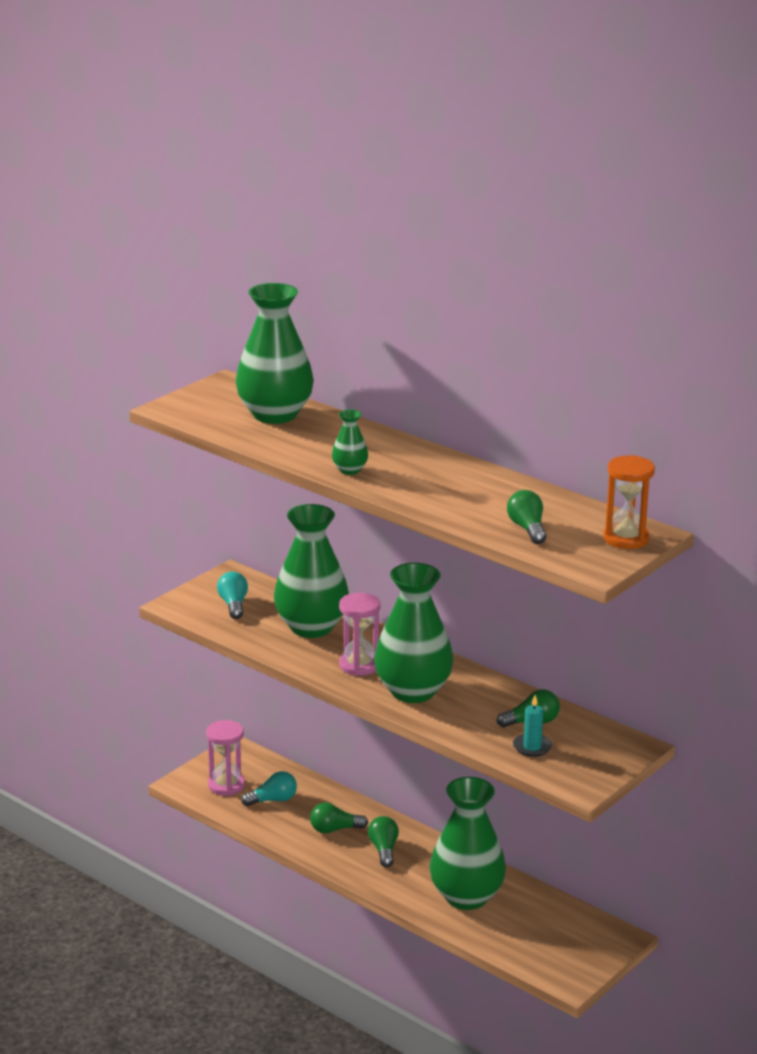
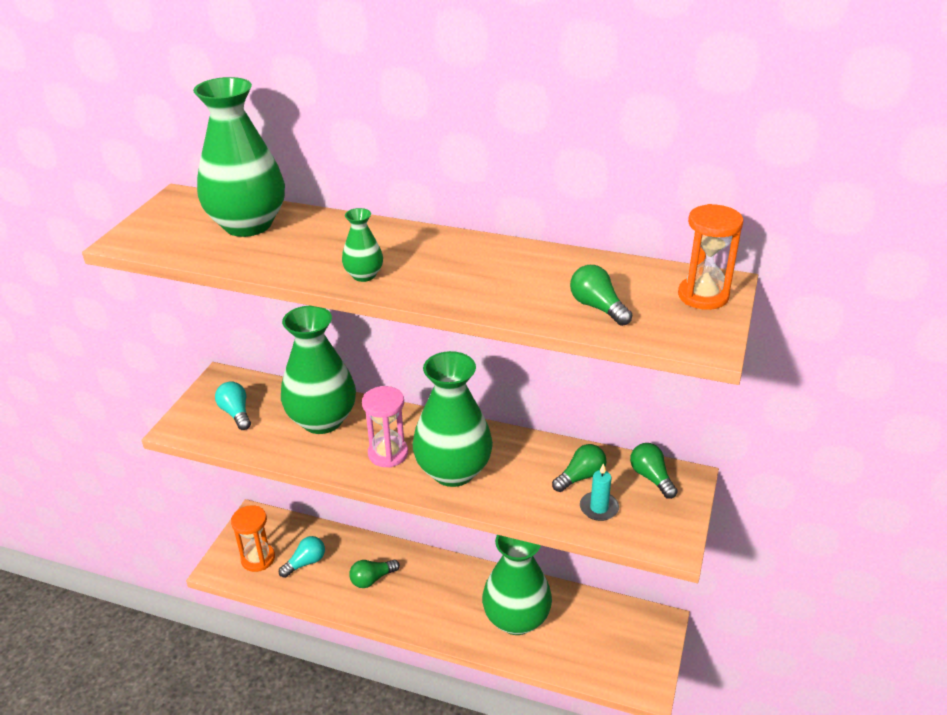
camera: 20 degrees left, 10 degrees up
pink hourglass [206,720,245,796] -> orange hourglass [231,505,275,572]
green light bulb [368,816,399,867] -> green light bulb moved to [630,443,678,499]

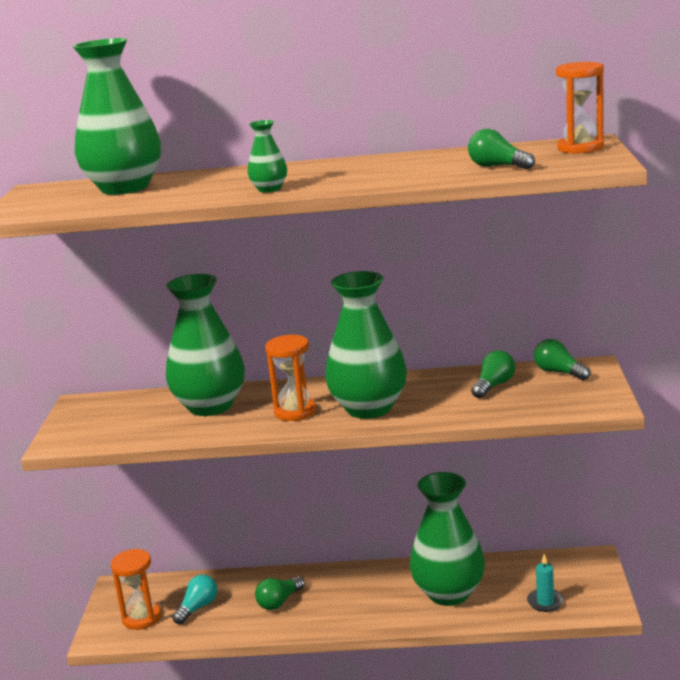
camera: 15 degrees left, 15 degrees down
turquoise light bulb [215,381,251,430] -> none
pink hourglass [362,386,408,468] -> orange hourglass [265,335,316,421]
turquoise candle [580,463,619,521] -> turquoise candle moved to [527,554,564,612]

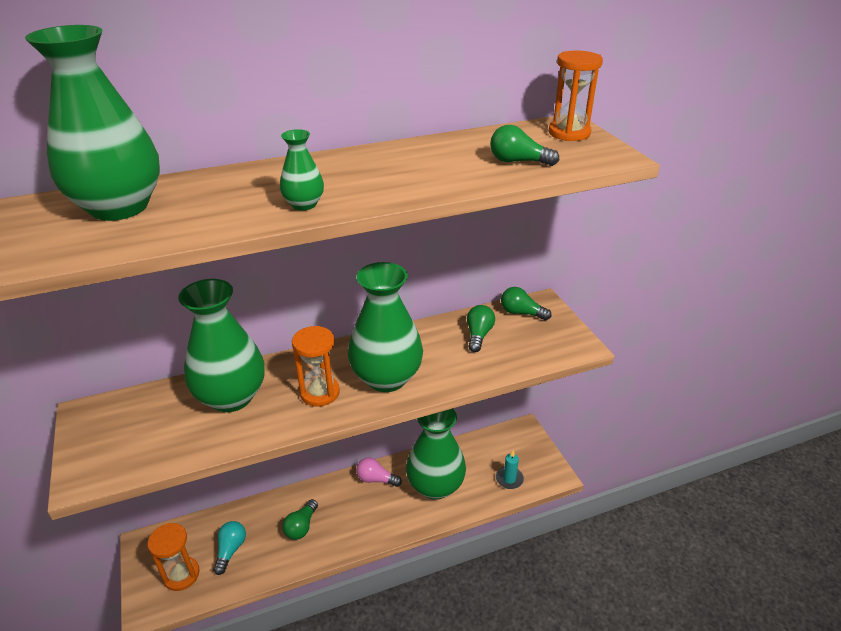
camera: 25 degrees left, 15 degrees up
none -> pink light bulb [356,457,402,487]

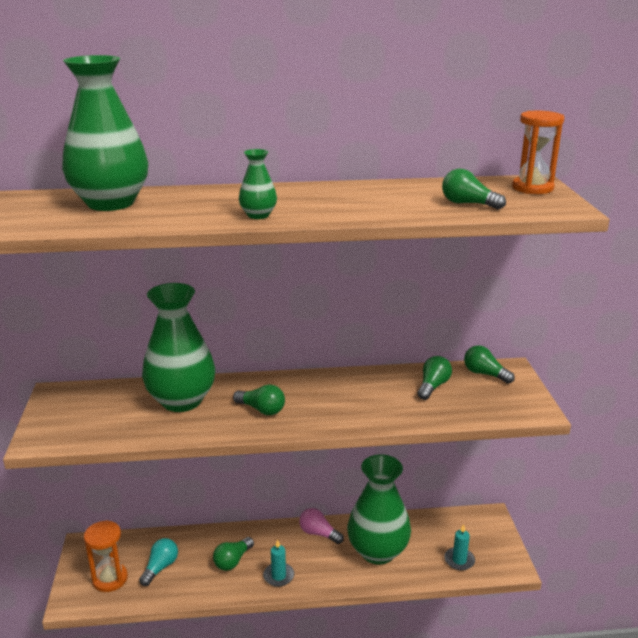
camera: 15 degrees right, 10 degrees down
orange hourglass [292,326,340,406] -> green light bulb [233,384,285,415]
green vase [348,262,423,392] -> none
none -> turquoise candle [263,539,294,587]

